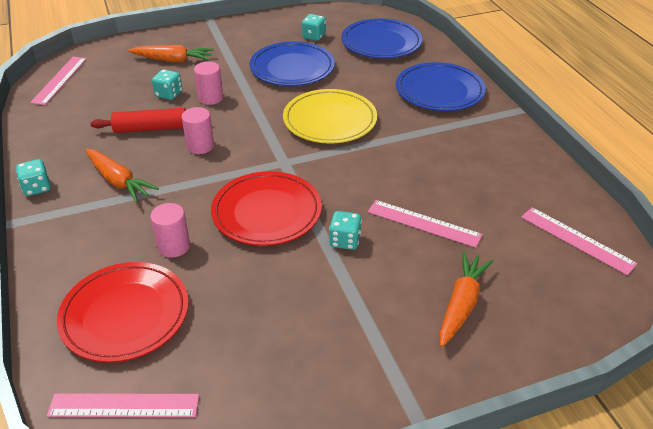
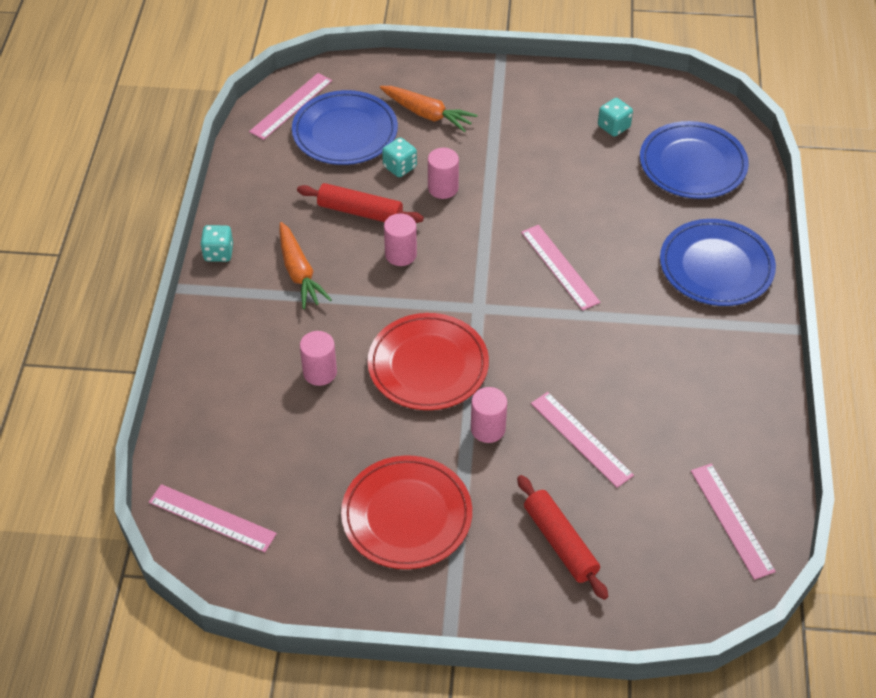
camera: 25 degrees right, 10 degrees up
red plate [57,262,189,363] -> red plate moved to [341,455,472,569]
blue plate [250,42,335,86] -> blue plate moved to [292,90,398,165]
yellow plate [283,89,377,144] -> pink ruler [521,225,600,310]
turquoise dice [329,211,362,250] -> pink cylinder [471,387,507,443]
orange carrot [439,251,493,347] -> red rolling pin [517,475,608,600]

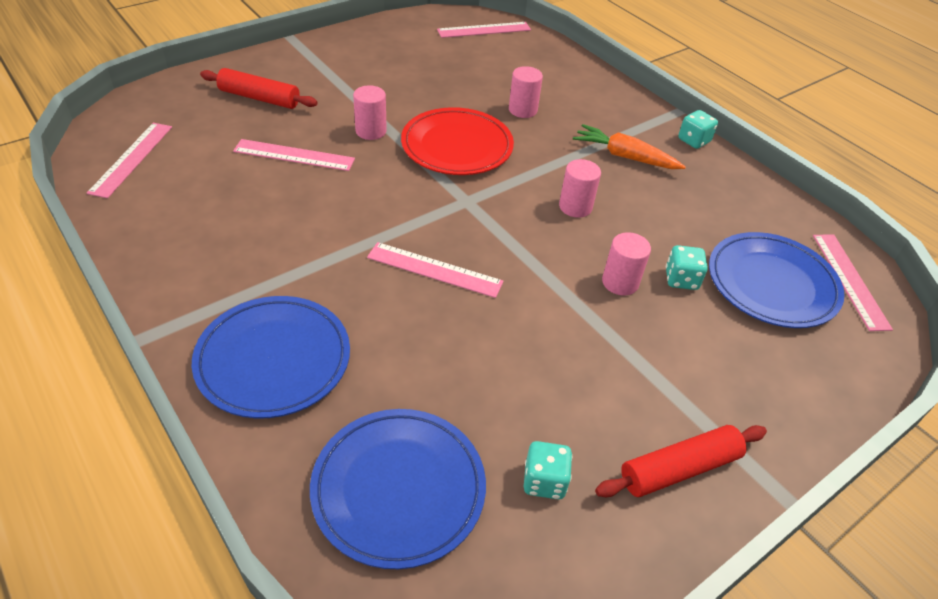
camera: 135 degrees right, 5 degrees down
red rolling pin [297,183,424,223] -> red rolling pin moved to [595,425,767,497]
red plate [341,455,472,569] -> none
orange carrot [380,86,478,132] -> none
pink ruler [691,464,776,580] -> pink ruler turned 75 degrees clockwise [87,123,172,198]

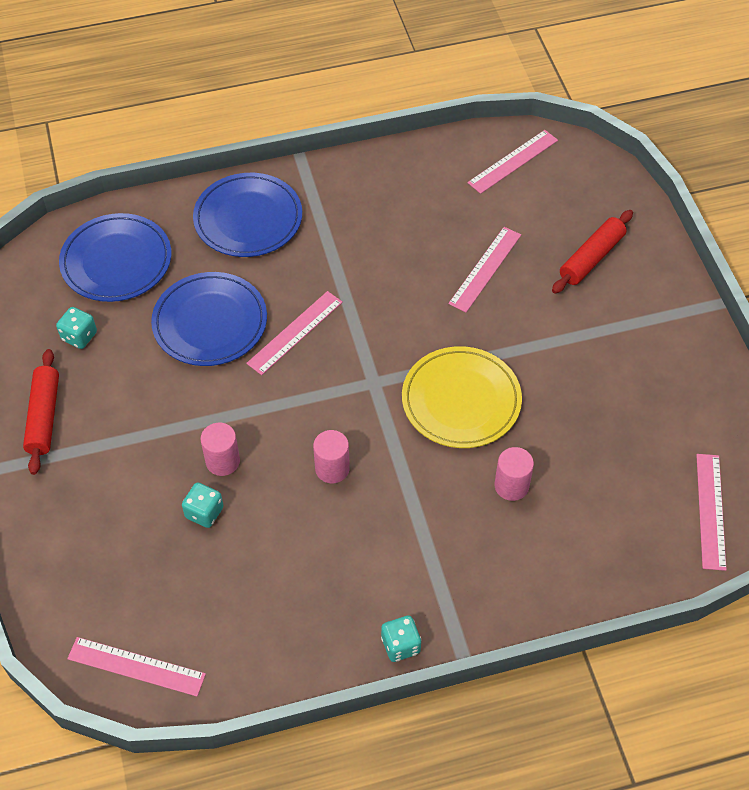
camera: 115 degrees right, 10 degrees up
pink ruler [87,123,172,198] -> pink ruler turned 75 degrees counterclockwise [467,130,558,194]
pink cylinder [353,85,387,140] -> none
red plate [401,107,514,175] -> yellow plate [402,346,522,448]
orange carrot [573,124,686,169] -> none
blue plate [709,232,845,328] -> blue plate moved to [151,272,267,366]

